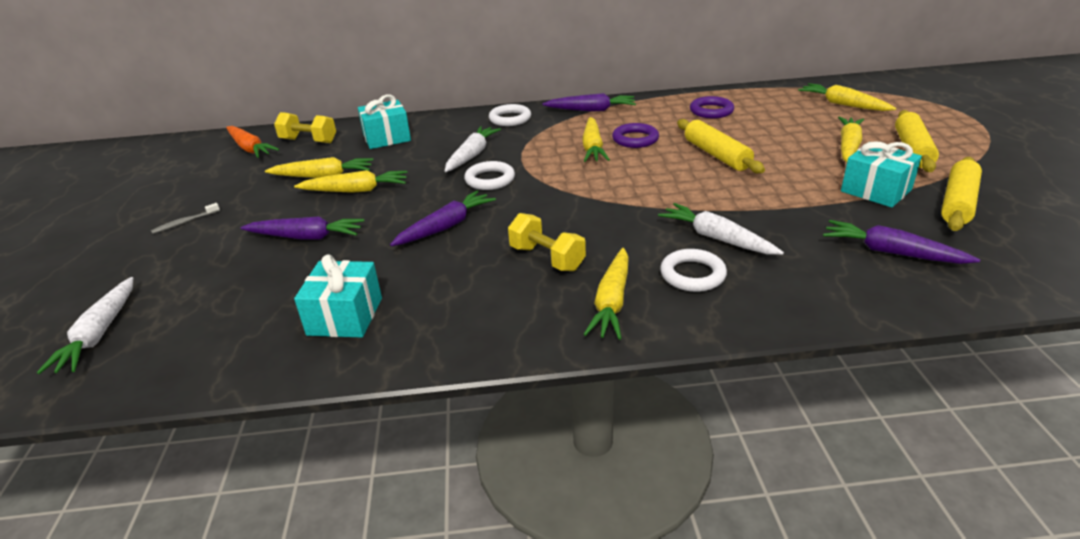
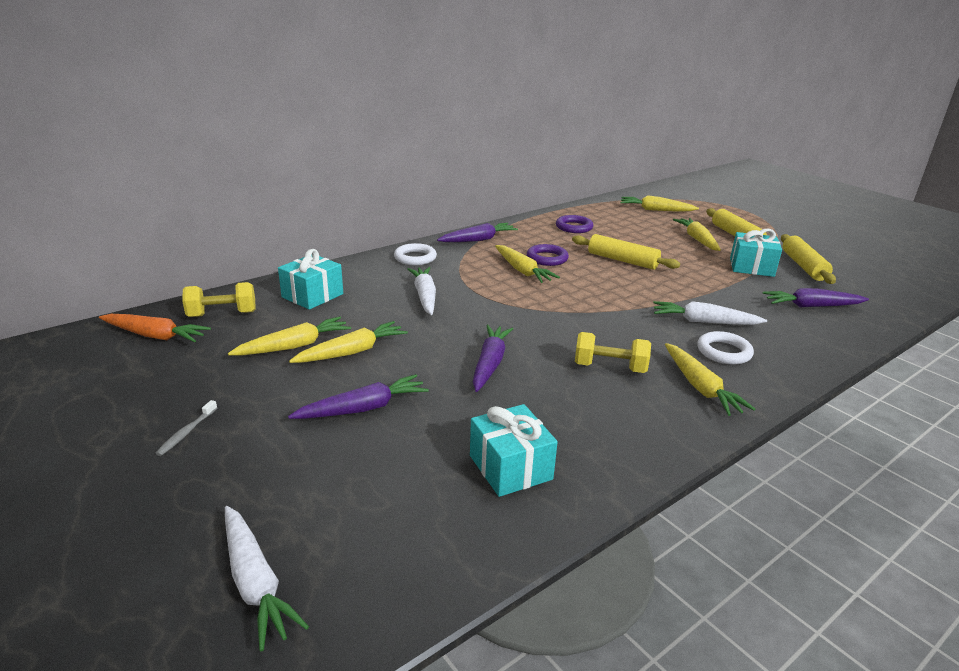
camera: 35 degrees left, 5 degrees down
white ring [464,161,515,190] -> none

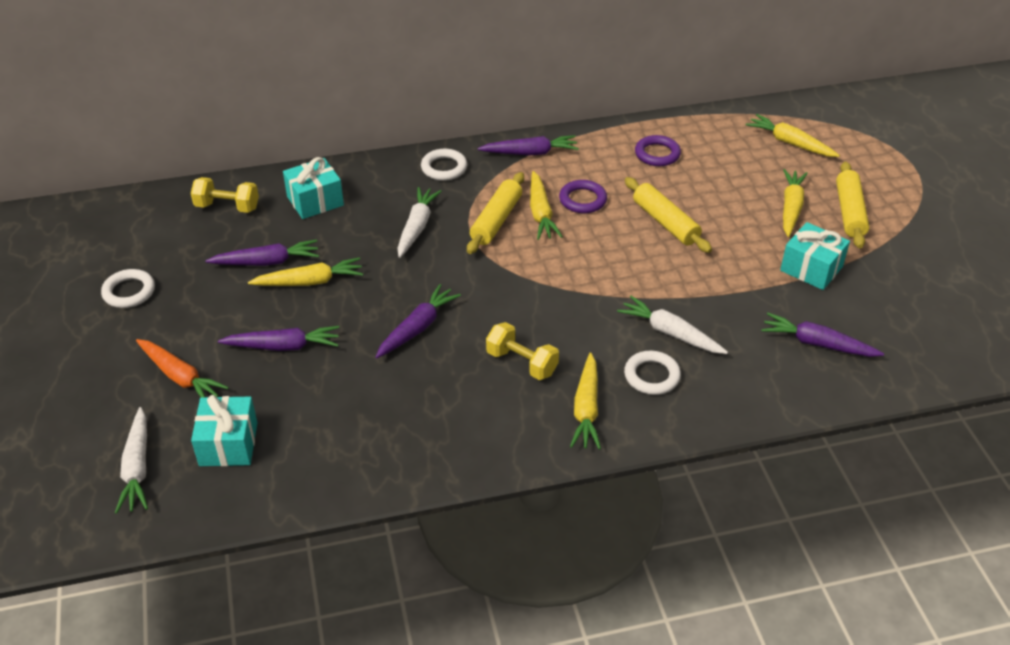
camera: 25 degrees right, 15 degrees up
orange carrot [99,314,211,342] -> orange carrot moved to [136,339,229,397]
grey toothbrush [155,400,217,456] -> none
yellow carrot [228,316,351,355] -> purple carrot [205,239,319,266]
turquoise gift [470,404,558,497] -> turquoise gift moved to [191,395,257,466]
yellow rolling pin [781,234,836,284] -> yellow rolling pin moved to [467,172,524,254]
none -> white ring [101,269,155,308]

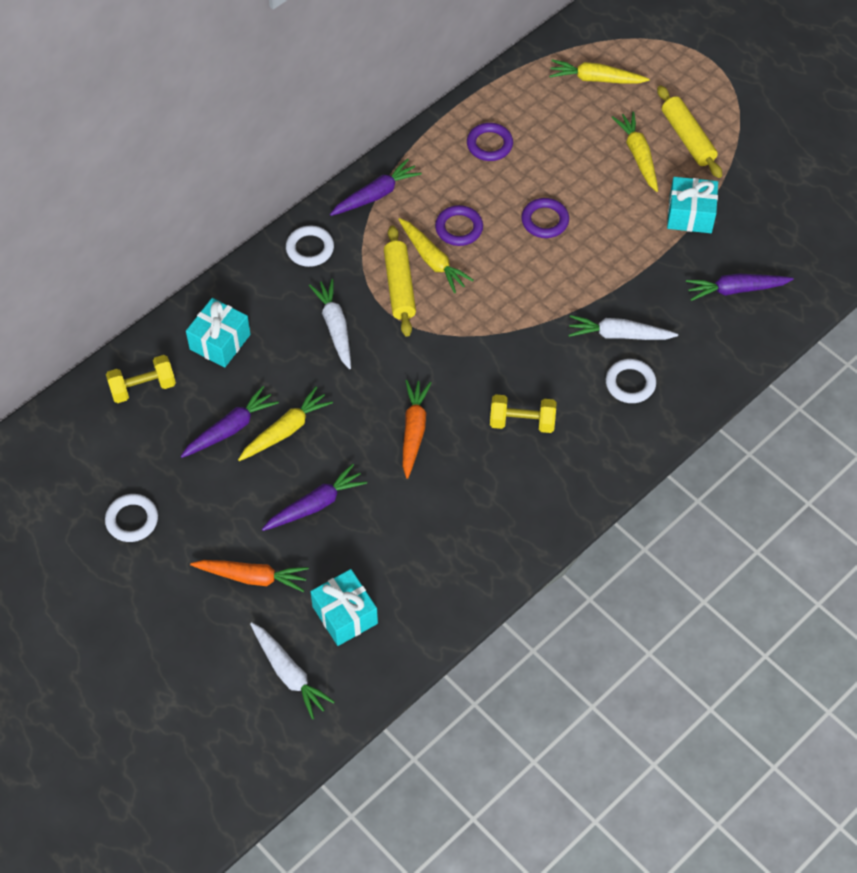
camera: 30 degrees left, 15 degrees up
purple carrot [375,284,461,358] -> orange carrot [403,380,432,479]
yellow carrot [570,353,601,449] -> none
yellow rolling pin [625,177,712,253] -> purple ring [521,198,569,238]

